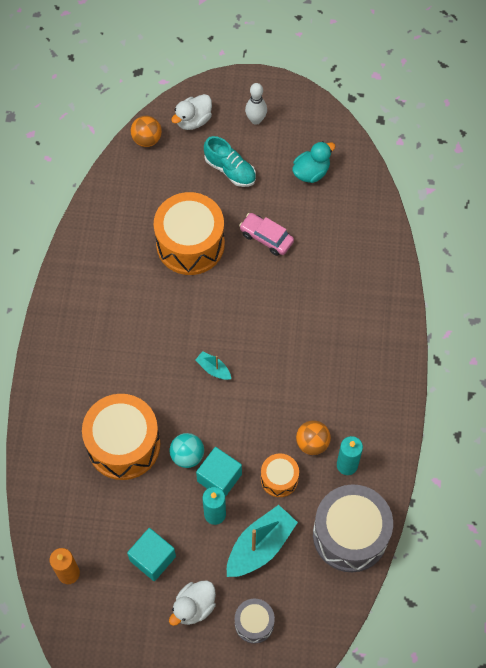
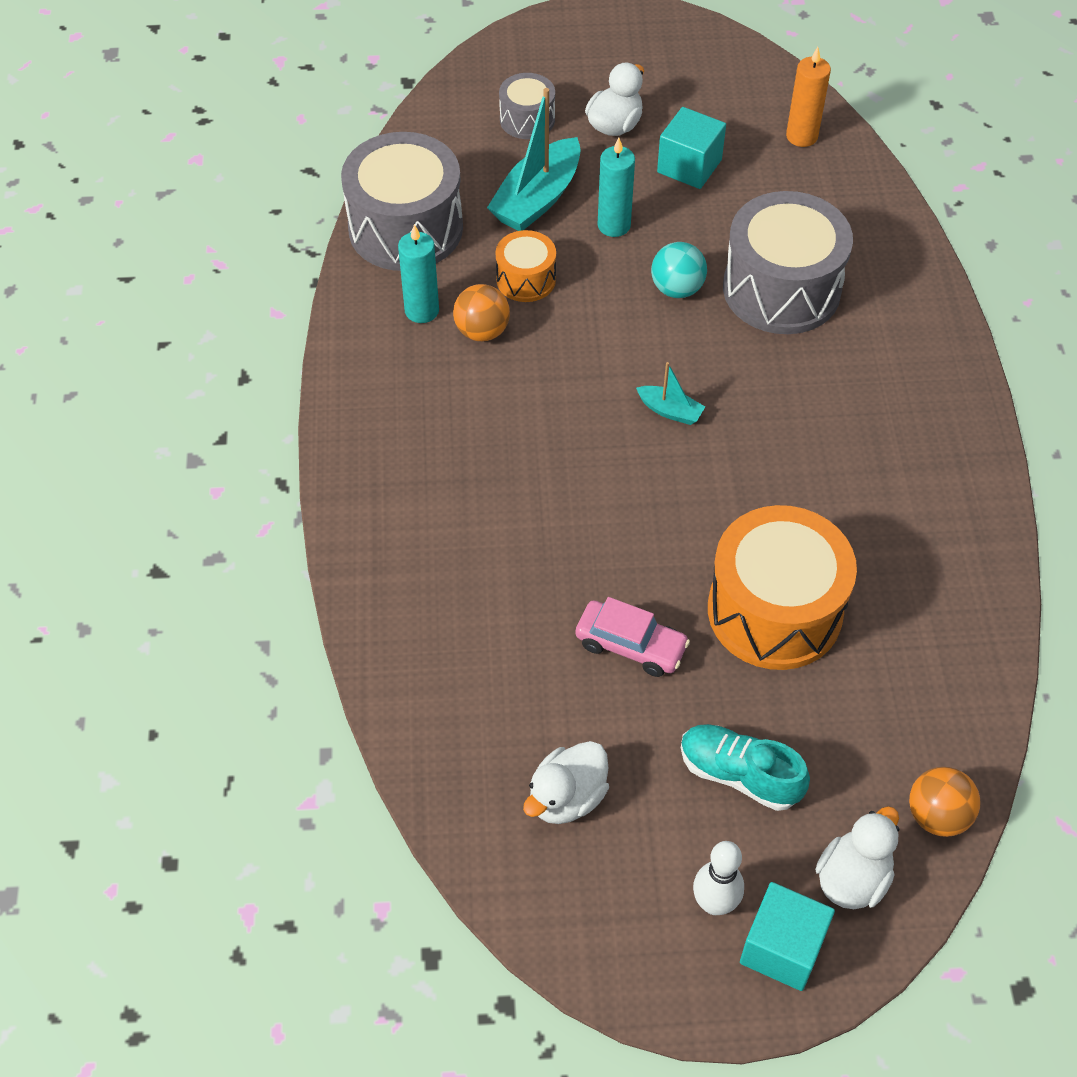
camera: 170 degrees right, 10 degrees down
orange drum [82,394,160,480] -> grey drum [723,191,853,334]
turquoise cube [196,447,242,497] -> turquoise cube moved to [740,882,835,991]
turquoise duck [292,141,336,183] -> white duck [523,741,609,824]

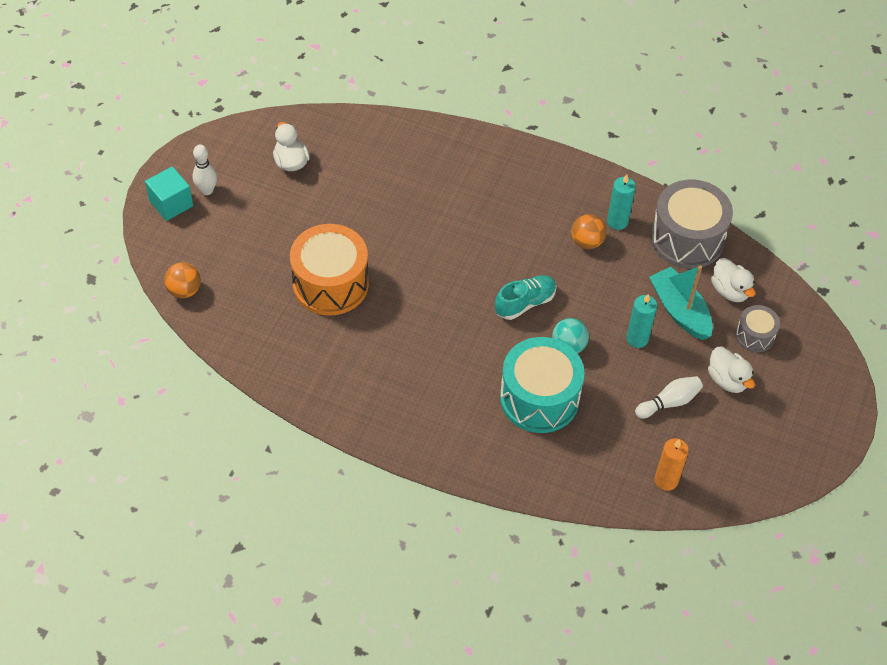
camera: 115 degrees right, 0 degrees up
orange drum [496,230,556,302] -> none
pink car [575,597,690,677] -> none
turquoise boat [636,362,705,425] -> none
turquoise cube [657,107,726,189] -> white bowling pin [635,376,703,418]
turquoise shoe [681,724,810,811] -> turquoise shoe moved to [495,275,557,320]
grey drum [723,191,853,334] -> turquoise drum [500,337,585,433]
white duck [815,806,900,909] -> white duck moved to [711,258,755,302]

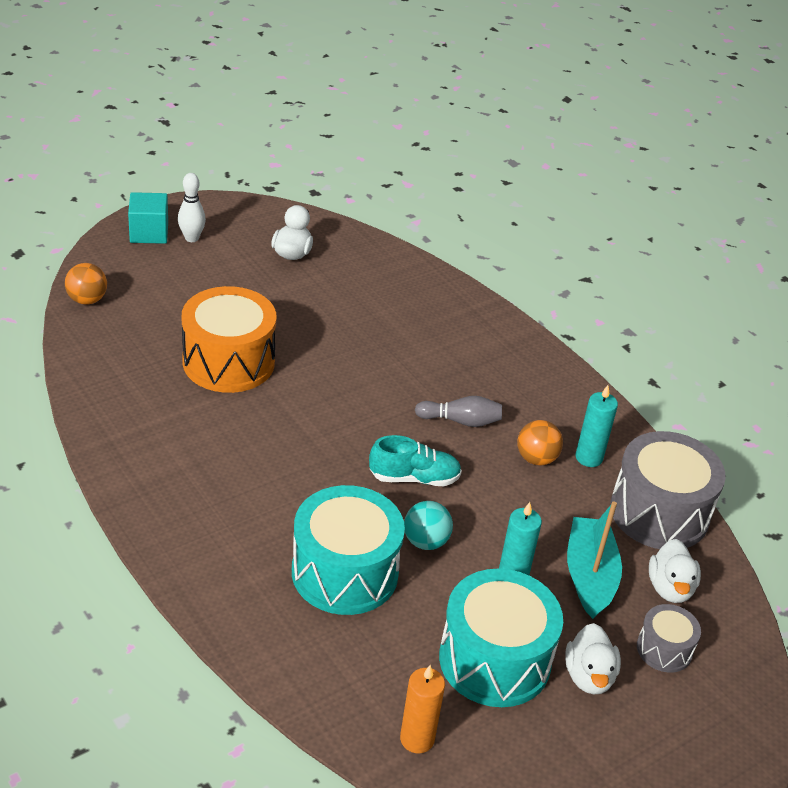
camera: 30 degrees right, 15 degrees down
white bowling pin [635,376,703,418] -> turquoise drum [439,569,563,707]
none -> grey bowling pin [415,396,502,427]

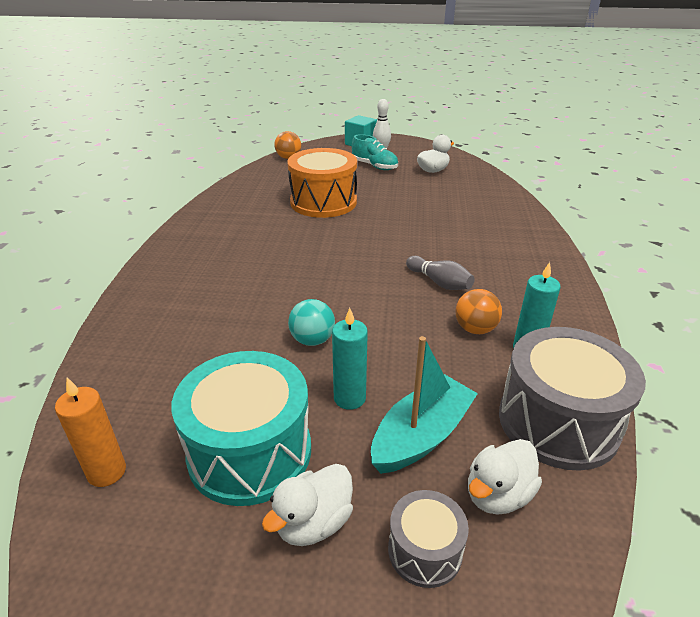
camera: 45 degrees right, 5 degrees down
turquoise drum [292,485,405,615] -> none
turquoise shoe [369,435,462,486] -> turquoise shoe moved to [352,134,398,170]

